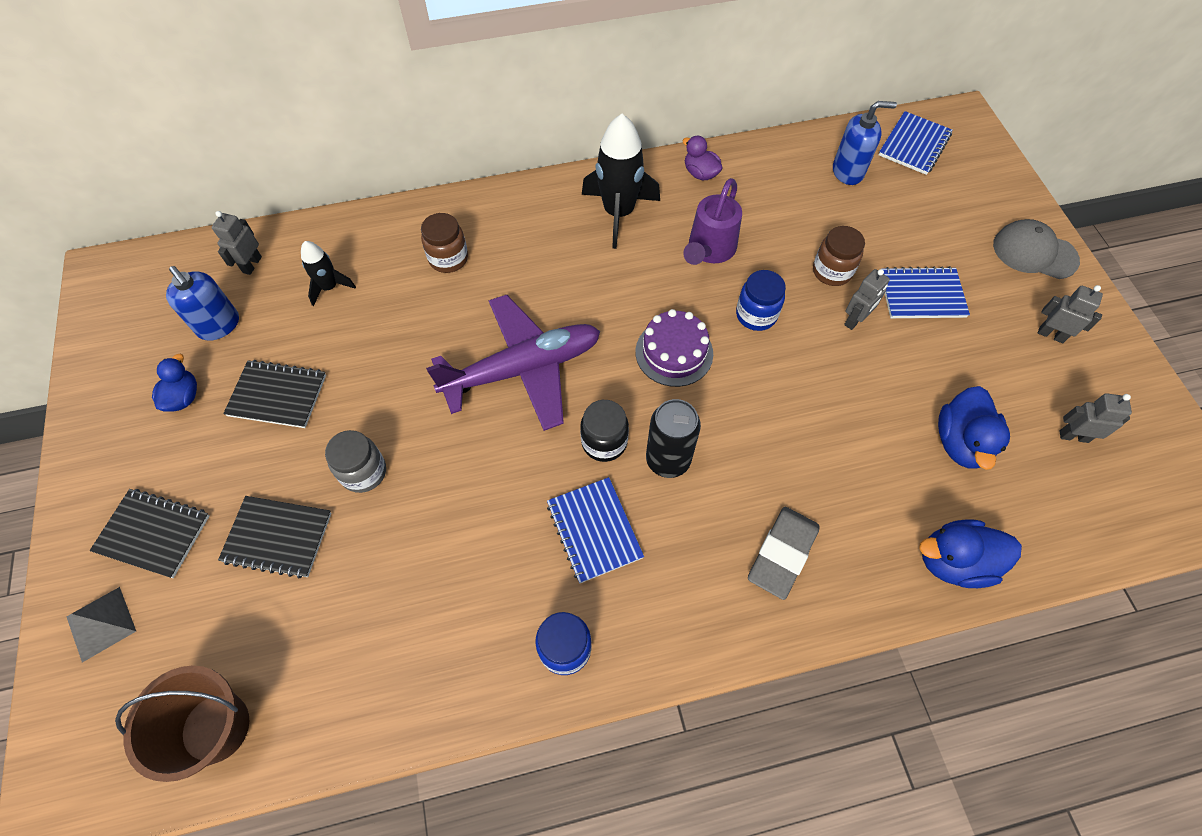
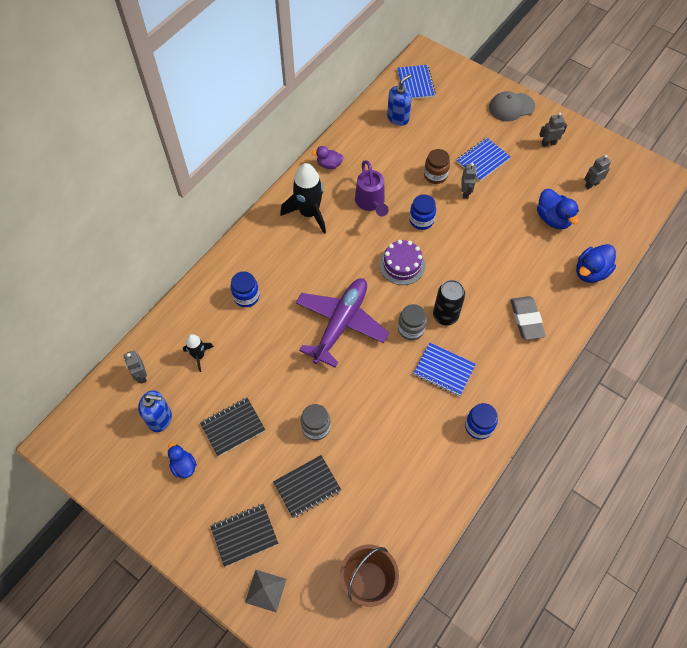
camera: 40 degrees left, 0 degrees up
brown jar [421,213,468,273] -> blue jar [231,271,259,307]
black jar [580,400,629,462] -> grey jar [398,304,427,340]

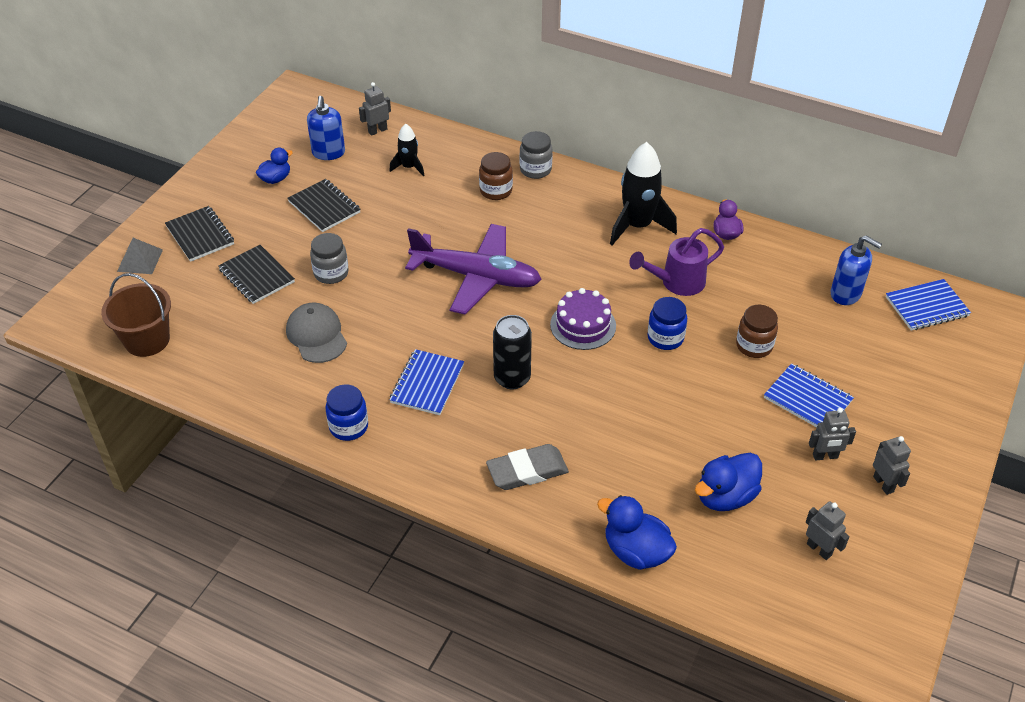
camera: 80 degrees right, 15 degrees down
blue jar [231,271,259,307] -> brown jar [479,152,513,200]
grey jar [398,304,427,340] -> grey jar moved to [519,131,553,179]
grey robot [461,163,477,199] -> grey robot moved to [809,408,856,460]
grey cap [489,91,535,122] -> grey cap moved to [286,303,347,363]

